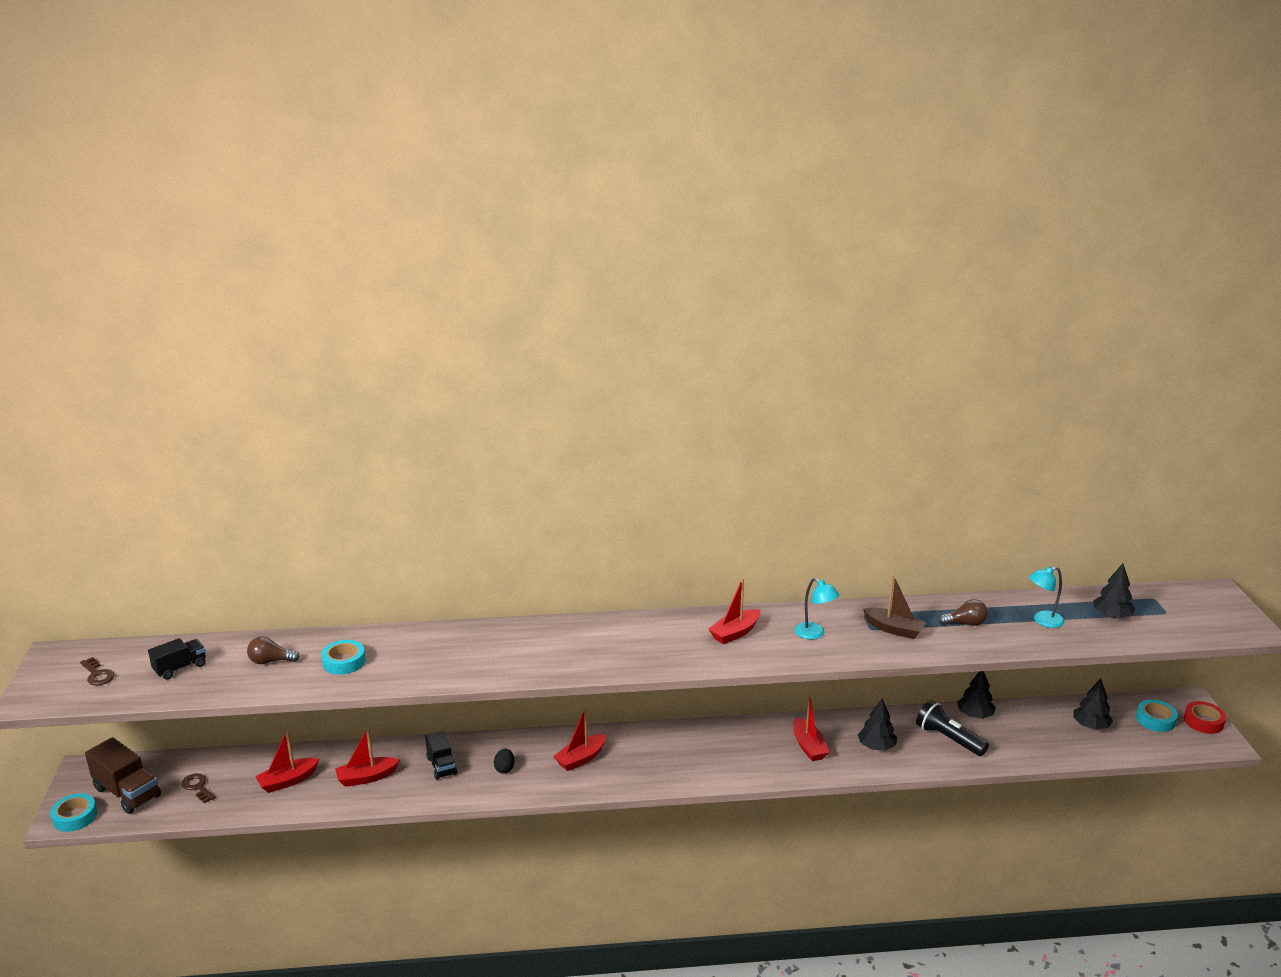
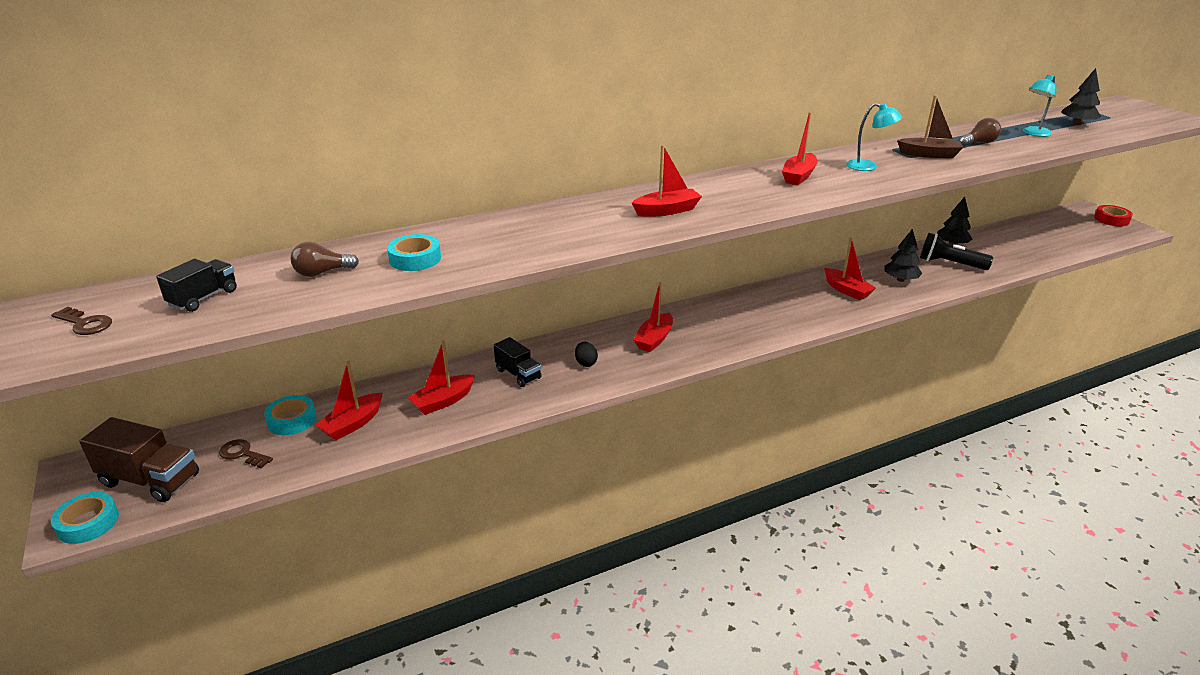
camera: 20 degrees left, 5 degrees up
black tree [1073,679,1113,730] -> none
turquoise tape [1136,700,1178,732] -> turquoise tape moved to [264,395,316,435]
none -> red boat [632,145,702,217]

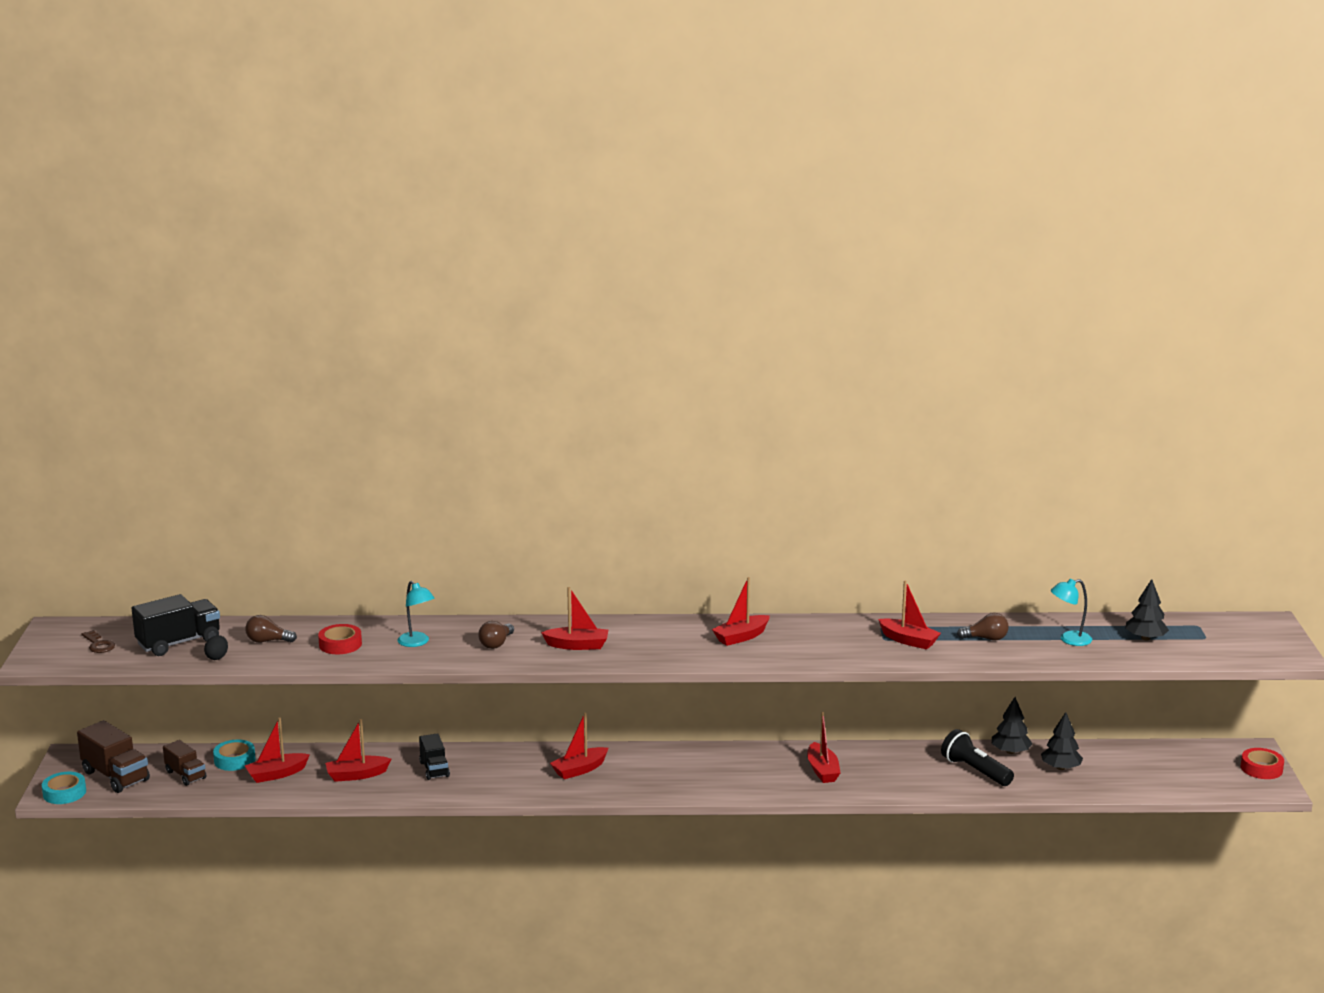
camera: 25 degrees right, 10 degrees down
black truck [156,259,237,312] -> black truck [131,594,220,656], size x1.60
brown key [219,439,273,469] -> brown truck [163,740,206,786]
turquoise tape [387,234,441,271] -> red tape [318,624,362,654]
black egg [575,342,598,367] -> black egg moved to [204,635,228,660]
turquoise lamp [846,103,902,171] -> turquoise lamp moved to [397,581,434,647]
black tree [885,229,922,282] -> black tree moved to [1041,712,1083,770]
brown boat [897,95,963,158] -> red boat [878,581,941,650]
none -> brown light bulb [478,621,514,649]

